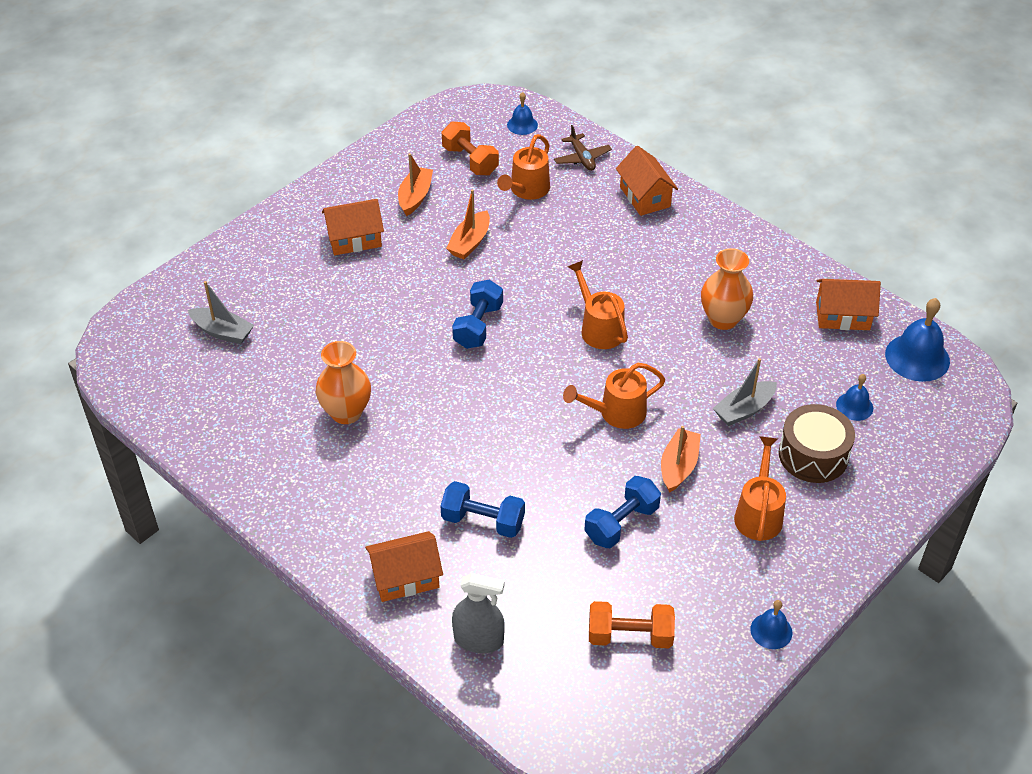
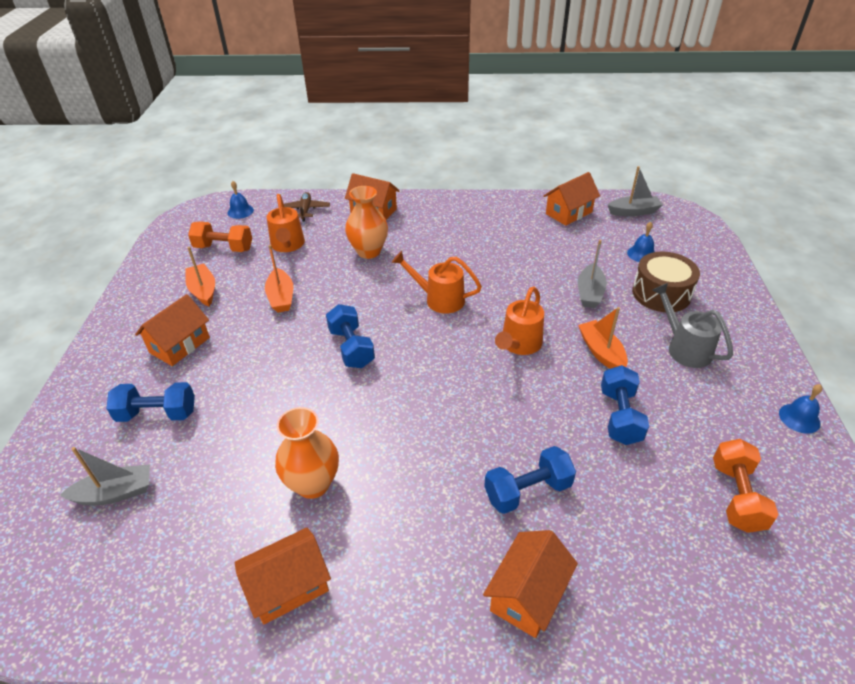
camera: 40 degrees left, 5 degrees down
grey spray bottle [452,573,505,653] -> none
brown plane [554,125,612,171] -> brown plane turned 120 degrees counterclockwise [284,192,330,222]
orange dumbbell [589,601,675,648] -> orange dumbbell turned 45 degrees counterclockwise [713,439,779,533]
orange vase [701,248,753,330] -> orange vase moved to [345,186,388,259]
orange watering can [734,436,786,541] -> grey watering can [652,283,733,368]
blue bell [885,298,950,382] -> grey boat [608,166,663,216]
none -> blue dumbbell [106,382,195,422]
none -> orange house [235,528,331,625]

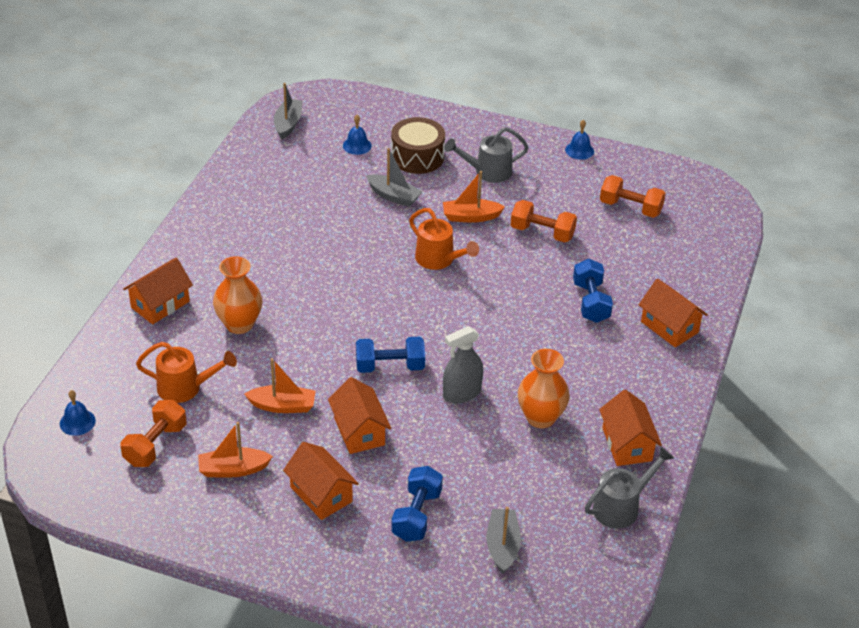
camera: 75 degrees left, 0 degrees up
brown plane [284,192,330,222] -> none
orange watering can [392,251,482,314] -> none
orange house [543,172,600,226] -> orange house moved to [328,377,391,454]
blue dumbbell [601,365,649,445] -> orange dumbbell [511,200,577,242]
none -> grey spray bottle [443,326,483,403]
none -> grey watering can [585,447,674,529]

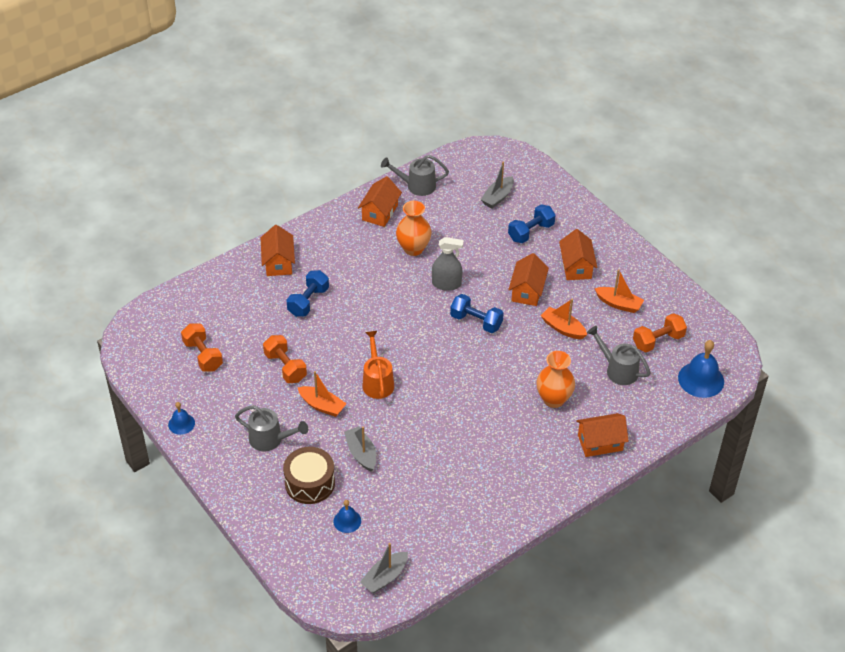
camera: 145 degrees left, 5 degrees up
blue bell [60,390,96,436] -> blue bell [678,340,724,398], size x1.78
orange watering can [136,342,237,403] -> grey watering can [587,326,651,385]

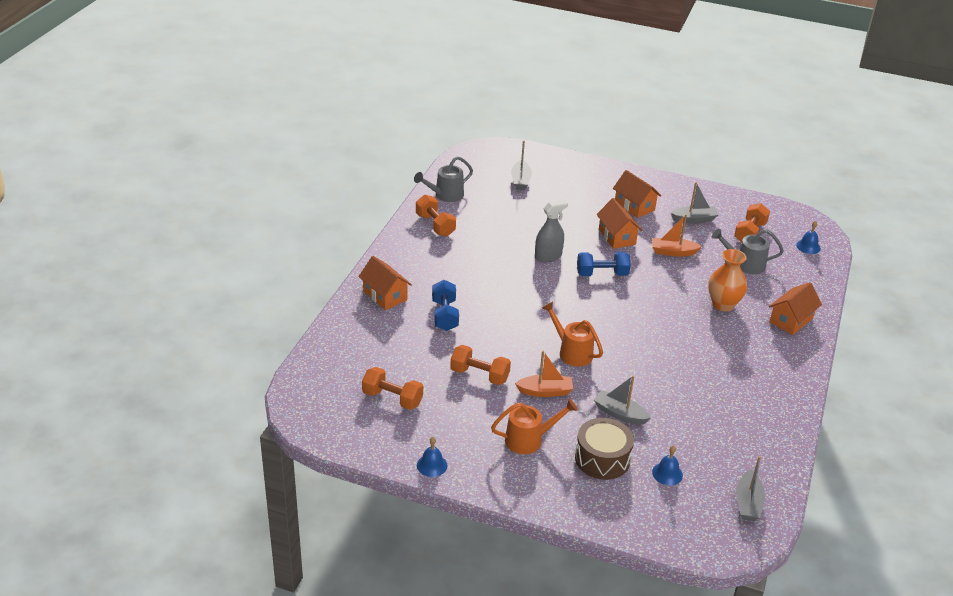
camera: 35 degrees left, 10 degrees down
grey watering can [235,405,308,451] -> orange watering can [491,399,578,454]
orange house [358,176,402,227] -> orange dumbbell [416,195,456,237]
orange vase [396,201,432,256] -> none
blue dumbbell [508,204,556,243] -> none
orange boat [594,270,644,313] -> grey boat [671,182,718,224]
blue bell [678,340,724,398] -> blue bell [796,221,821,254], size x0.56

